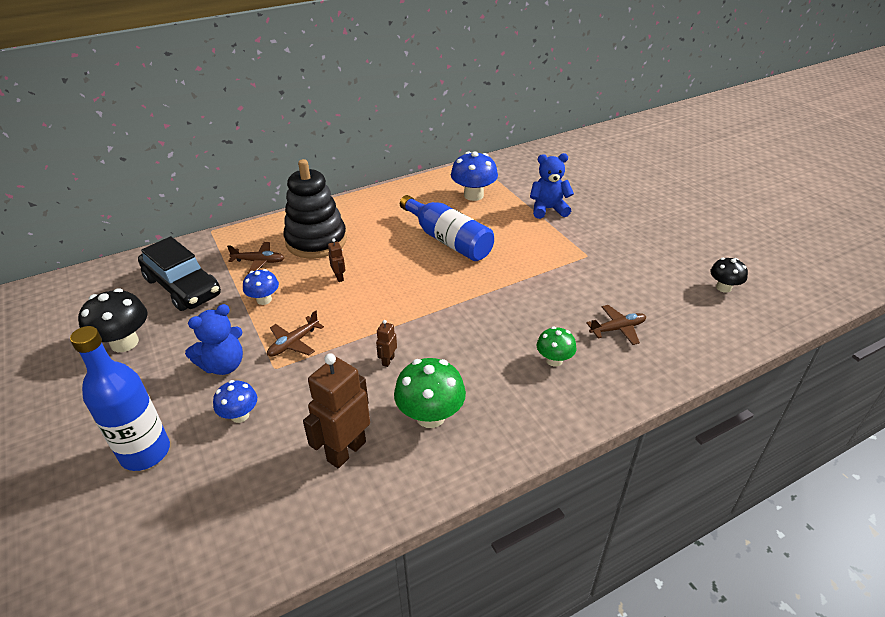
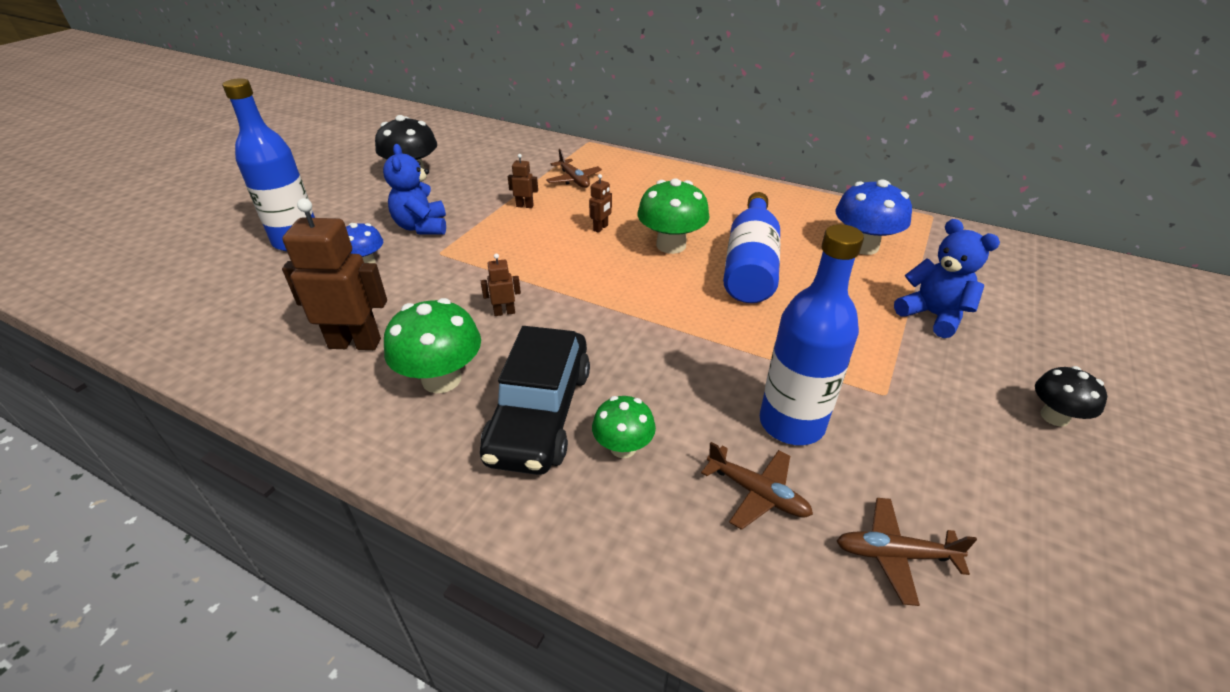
camera: 55 degrees right, 0 degrees up
black car [138,236,221,311] -> black car moved to [480,326,590,475]
blue teddy bear [185,304,243,375] -> blue teddy bear turned 60 degrees clockwise [383,144,446,235]
blue mushroom [243,269,279,305] -> brown robot [508,154,538,208]
brown plane [267,310,324,357] -> brown plane moved to [836,498,977,606]
black stacking toy [283,159,347,258] -> none
black mushroom [710,258,748,293] -> black mushroom moved to [1035,366,1107,427]
none -> green mushroom [638,178,709,254]
none -> blue bottle [760,224,864,445]

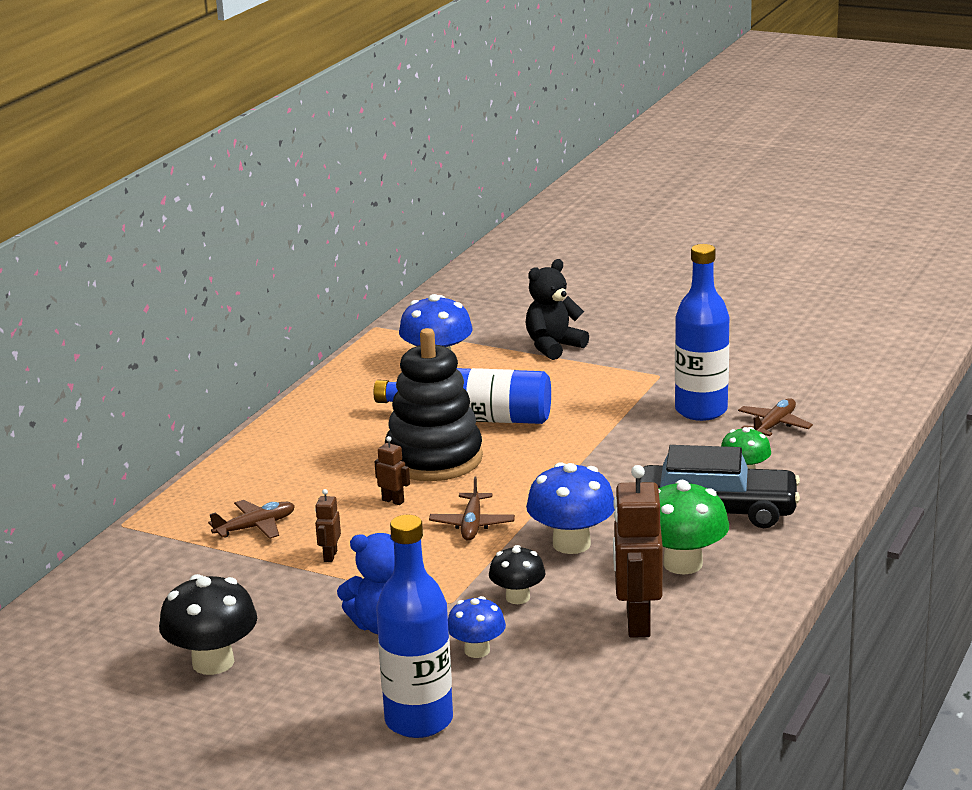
camera: 90 degrees left, 15 degrees down
brown robot [481,253,521,316] -> blue mushroom [526,462,615,554]
green mushroom [638,178,709,254] -> black stacking toy [385,328,483,481]
brown plane [836,498,977,606] -> brown plane moved to [429,476,515,541]
blue teddy bear [894,219,1000,338] -> black teddy bear [525,259,589,360]
black mushroom [1035,366,1107,427] -> black mushroom moved to [489,545,546,604]

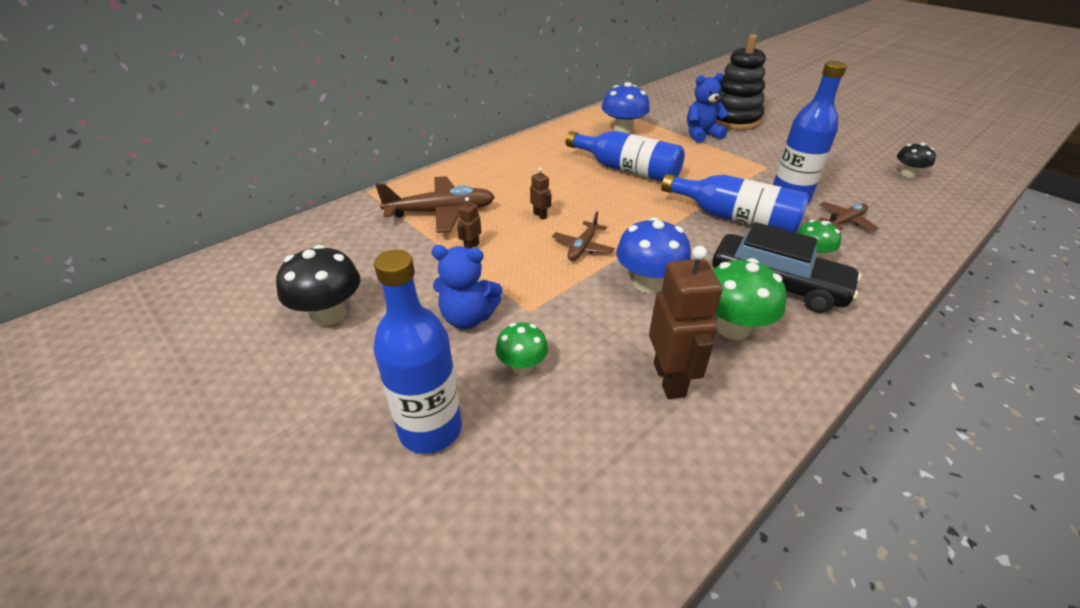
camera: 20 degrees right, 15 degrees up
brown plane [208,500,295,539] -> brown plane [376,176,495,233], size x1.78
black stacking toy [385,328,483,481] -> black stacking toy moved to [714,34,766,130]
blue mushroom [448,596,506,658] -> green mushroom [495,323,548,375]
black mushroom [489,545,546,604] -> black mushroom moved to [897,142,936,178]
black teddy bear [525,259,589,360] -> blue teddy bear [687,73,729,143]
brown robot [613,465,663,637] -> brown robot turned 150 degrees clockwise [649,246,723,399]
none -> blue bottle [661,174,810,233]

